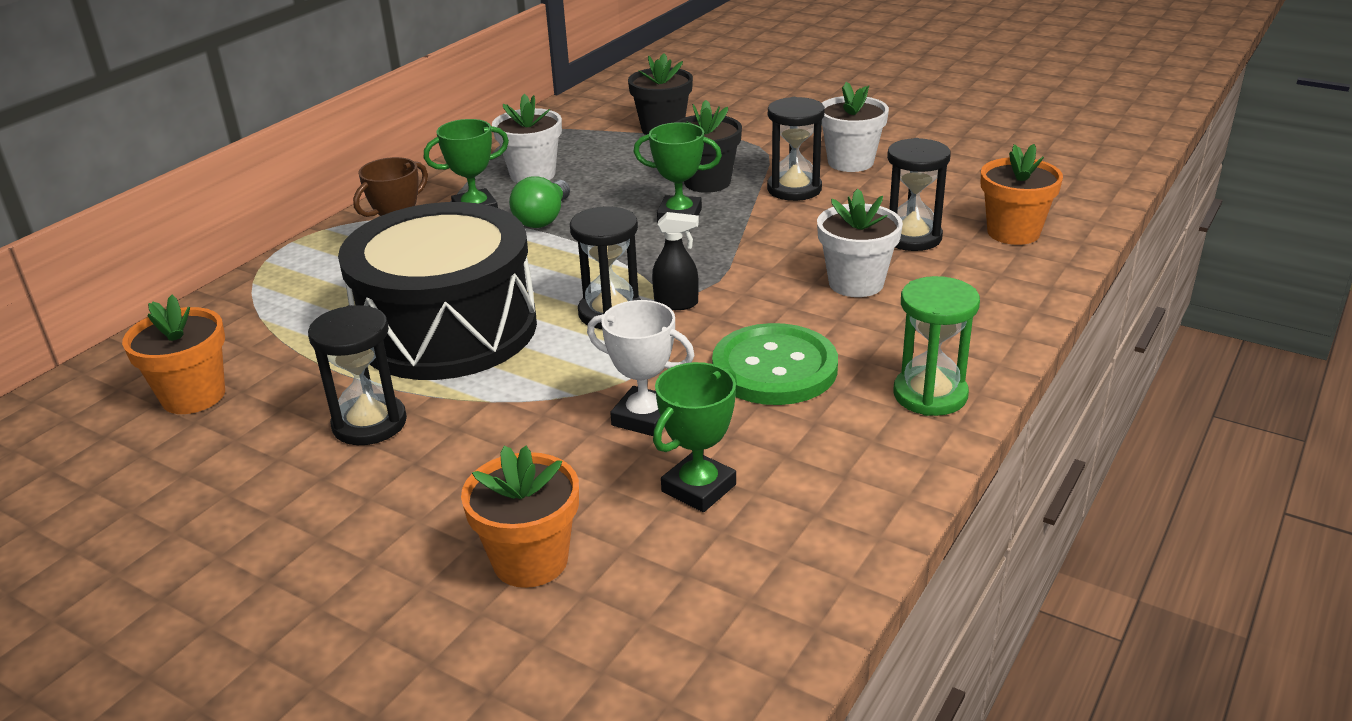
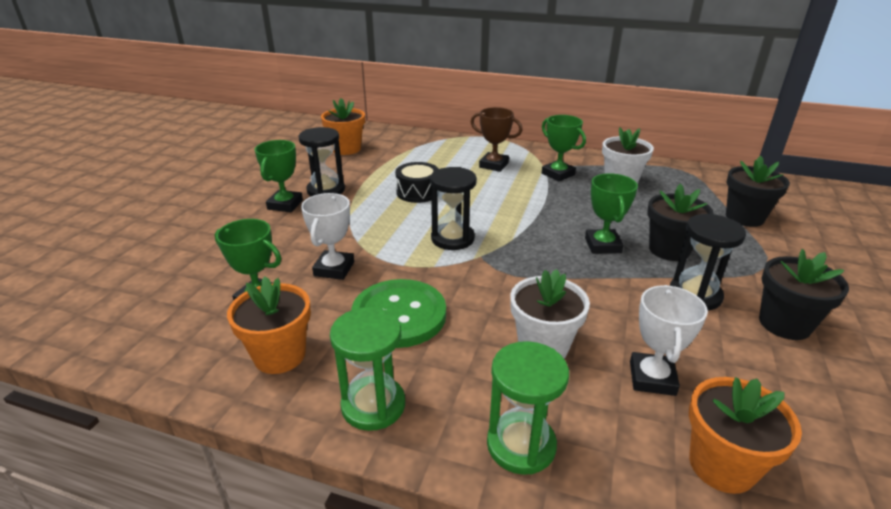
camera: 75 degrees right, 0 degrees up
black drum [338,202,537,380] -> black drum [395,162,439,203], size x0.42
orange flower pot [461,446,579,588] -> orange flower pot moved to [227,277,311,374]
green light bulb [509,176,570,228] -> none
black spray bottle [652,212,699,310] -> none
white flower pot [822,82,889,172] -> black flower pot [759,249,849,340]
black hourglass [887,138,951,251] -> white trophy [630,285,708,396]
none -> green trophy [255,140,303,212]
none -> green hourglass [487,341,569,475]

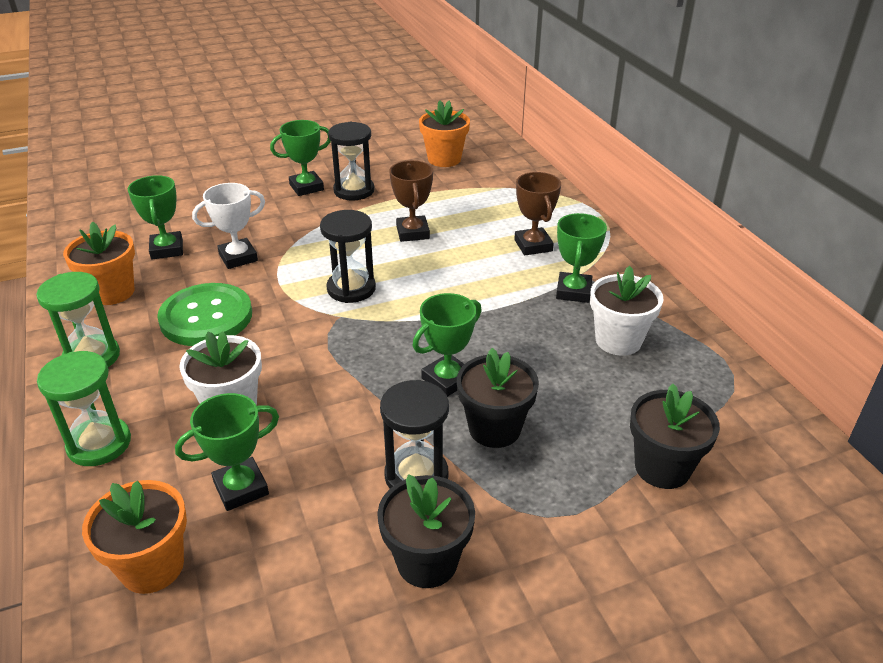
camera: 50 degrees right, 5 degrees up
black drum [395,162,439,203] -> brown trophy [389,160,433,242]
white trophy [630,285,708,396] -> green trophy [175,393,279,511]

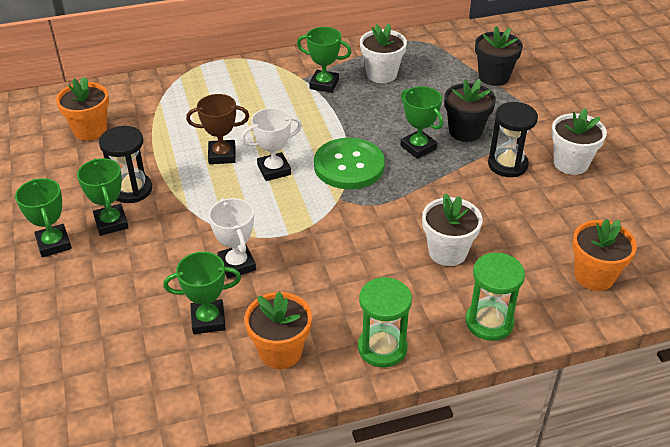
camera: 85 degrees left, 5 degrees up
green button [157,283,252,346] -> green button moved to [314,138,385,189]
green trophy [175,393,279,511] -> green trophy moved to [15,178,72,258]
black hourglass [320,210,376,303] -> none
black flower pot [377,474,475,588] -> white flower pot [551,108,607,175]
brown trophy [514,172,561,255] -> none
none -> white trophy [241,108,302,181]

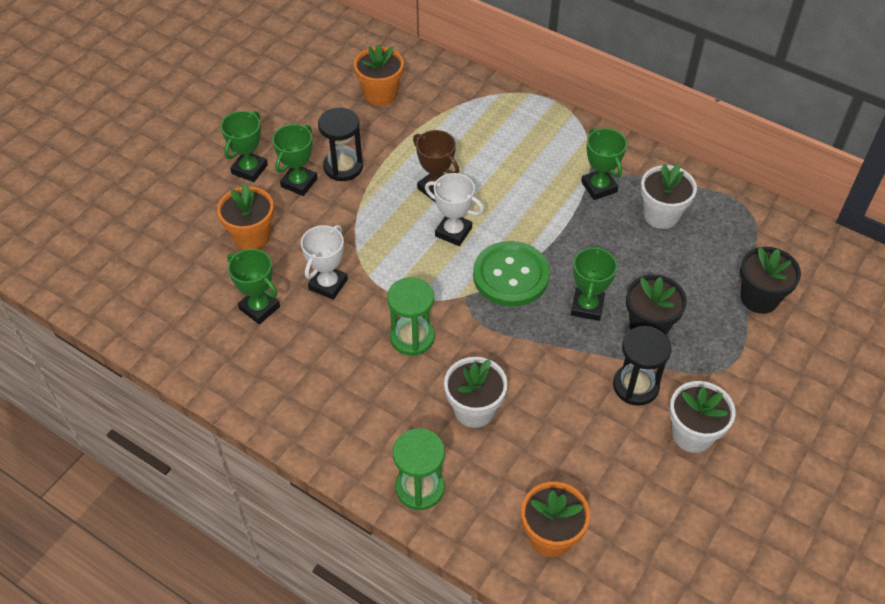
camera: 50 degrees right, 10 degrees up
orange flower pot [245,292,312,369] -> orange flower pot moved to [217,184,274,250]
green hourglass [358,277,412,368] -> green hourglass moved to [387,277,435,356]

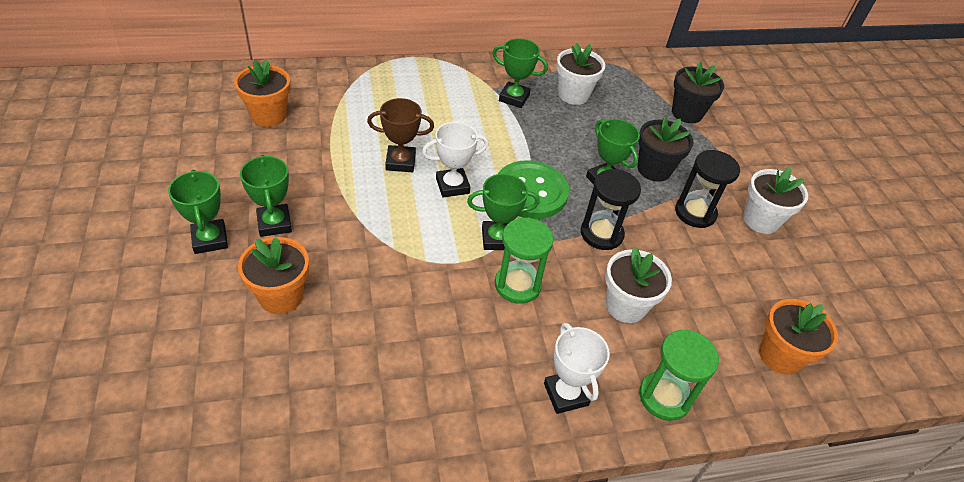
camera: 50 degrees left, 5 degrees down
green trophy [227,249,280,324] -> green trophy moved to [467,174,540,250]
white trophy [301,225,348,300] -> white trophy moved to [544,323,610,414]
black hourglass [318,108,363,181] -> black hourglass moved to [581,169,641,250]

